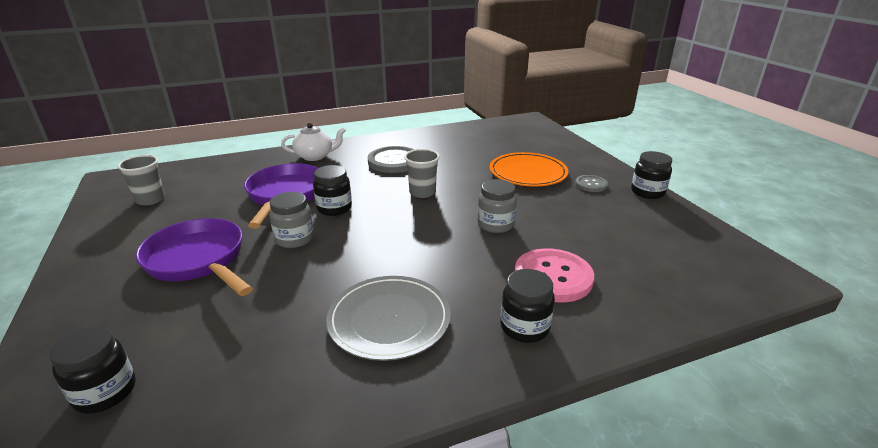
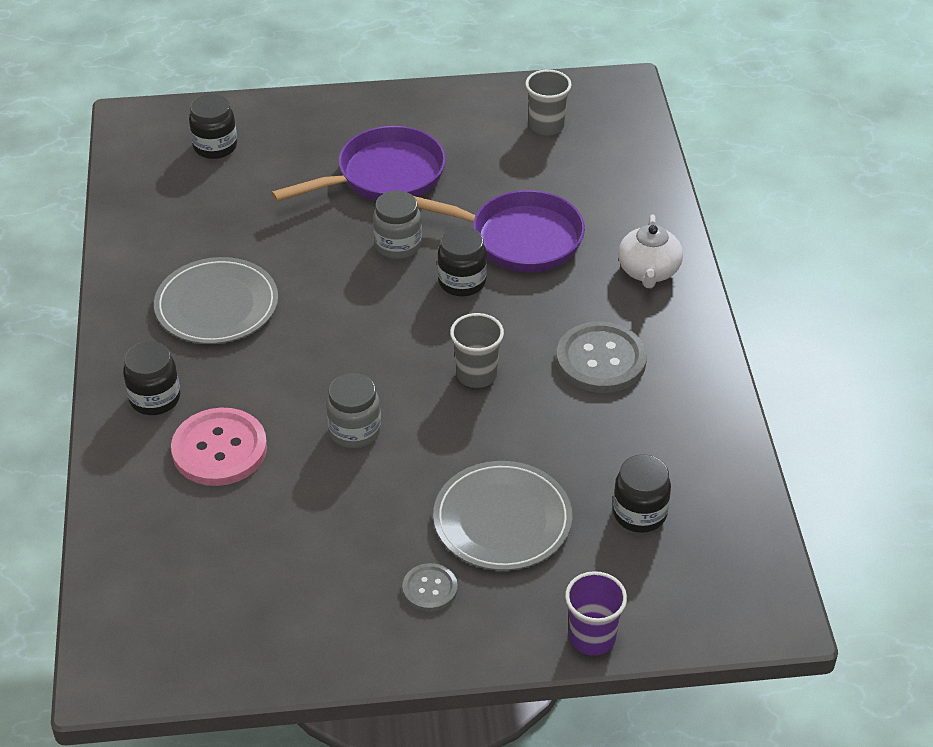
camera: 105 degrees right, 15 degrees up
orange plate [490,152,568,187] -> grey plate [433,461,572,571]
black jar [631,151,672,199] -> black jar moved to [613,454,671,533]
none -> purple cup [565,571,627,656]

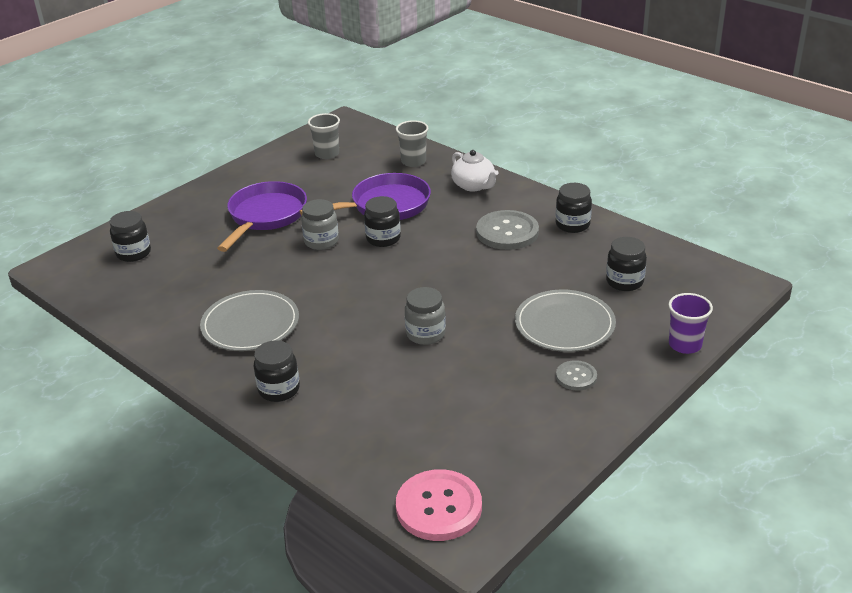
camera: 40 degrees left, 10 degrees down
pink button [171,407,267,486] -> pink button moved to [396,469,482,541]
grey cup [450,313,504,388] -> grey cup moved to [396,120,429,167]
none -> black jar [556,183,592,233]

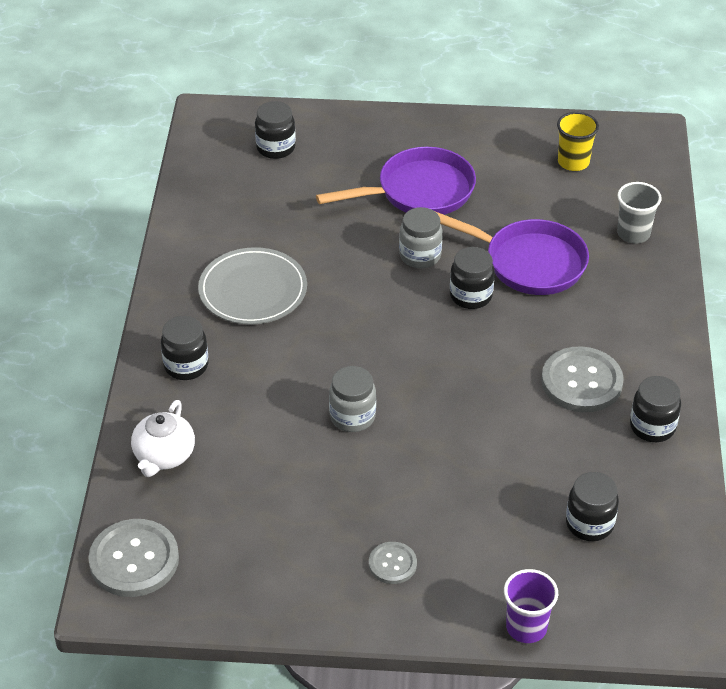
camera: 50 degrees right, 10 degrees up
grey cup [308,113,340,159] -> yellow cup [557,112,599,171]
pink button [396,469,482,541] -> grey button [88,519,179,597]
white teapot [451,150,499,192] -> white teapot moved to [131,400,195,477]
grey plate [515,290,616,352] -> none

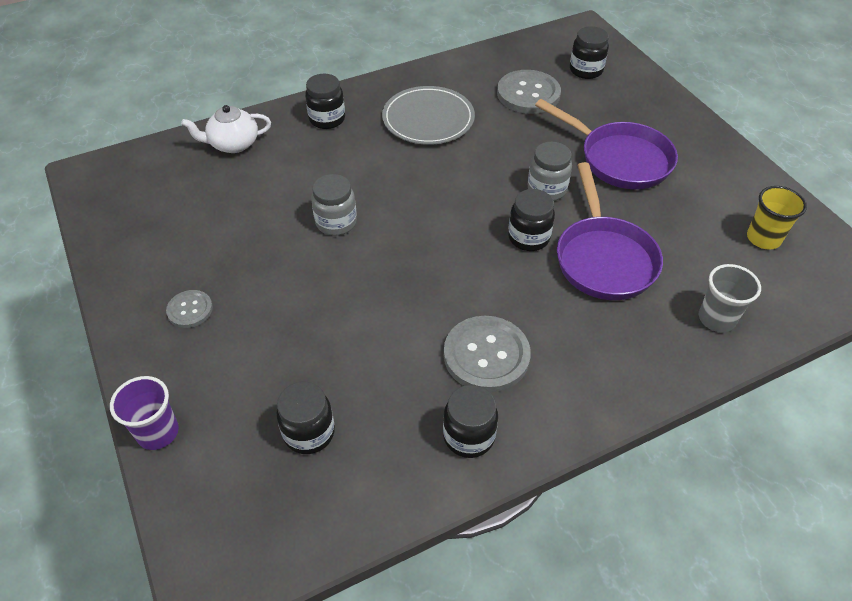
camera: 60 degrees right, 5 degrees up
grey button [88,519,179,597] -> grey button moved to [497,70,561,114]

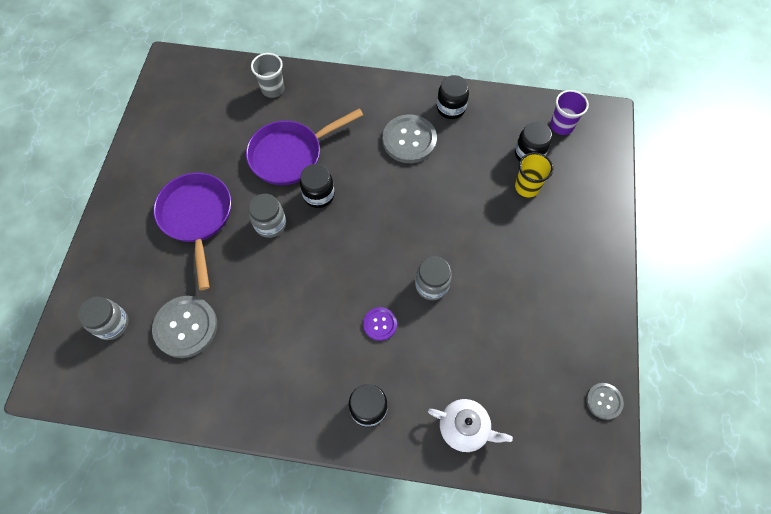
camera: 145 degrees left, 15 degrees up
purple cup [110,376,179,450] -> purple cup moved to [550,90,589,135]
grey button [166,290,213,328] -> grey button moved to [586,383,624,420]
grey plate [382,86,475,145] -> none
purple pan [557,162,663,300] -> purple pan turned 150 degrees counterclockwise [246,109,363,185]
black jar [570,26,609,79] -> grey jar [78,297,129,340]
yellow cup [747,186,807,249] -> yellow cup moved to [515,152,553,197]
none -> purple button [363,307,397,341]

